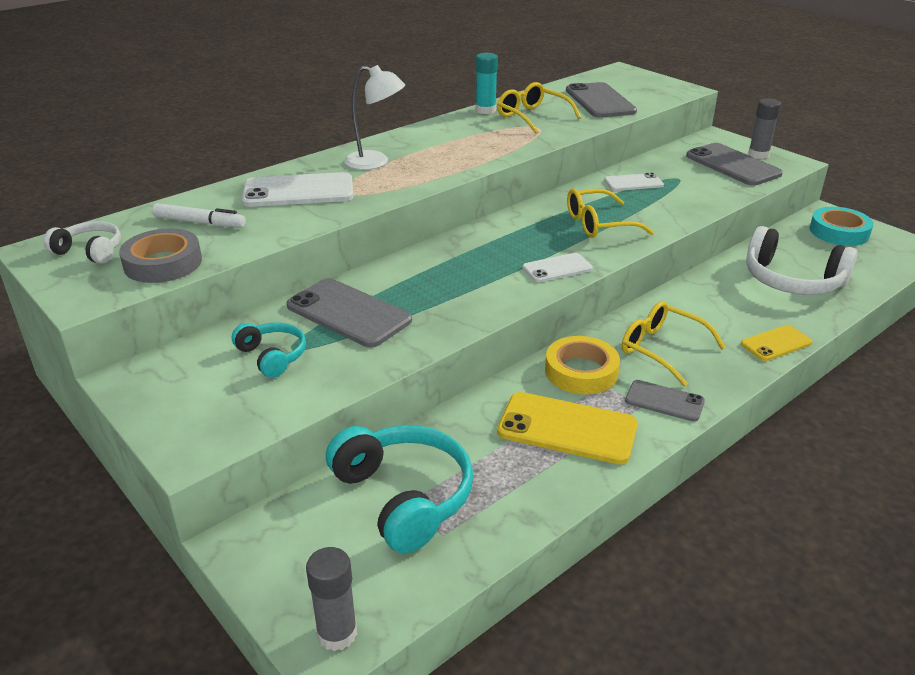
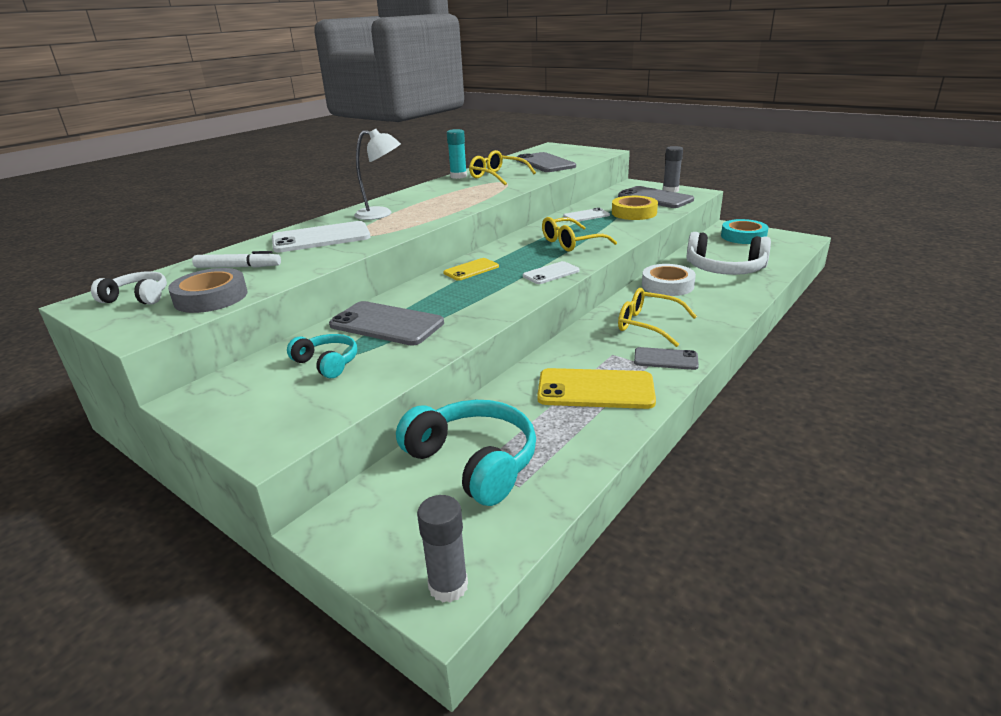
camera: 10 degrees left, 5 degrees down
yellow tape [545,336,620,394] -> yellow tape moved to [612,196,658,220]
yellow phone [741,325,813,361] -> yellow phone moved to [443,258,499,281]
none -> white tape [642,264,696,296]

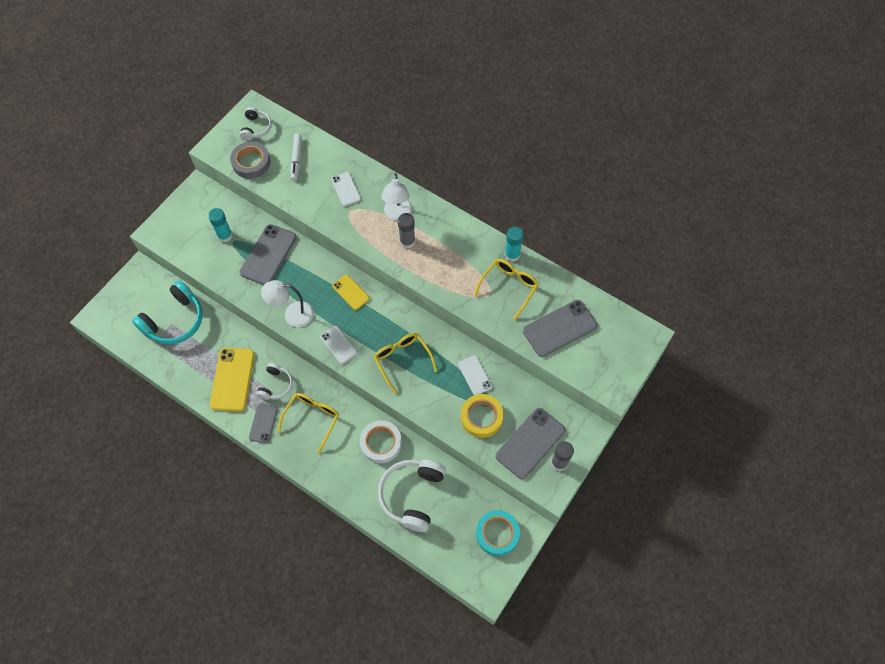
camera: 85 degrees right, 35 degrees up
white phone [272,221,371,252] -> white phone [331,172,361,206], size x0.58
turquoise headphones [287,334,357,378] -> turquoise glue stick [208,208,232,242]
grey glue stick [417,495,468,603] -> grey glue stick moved to [398,213,415,248]
none -> white headphones [256,363,293,400]
none -> white lamp [261,280,314,327]

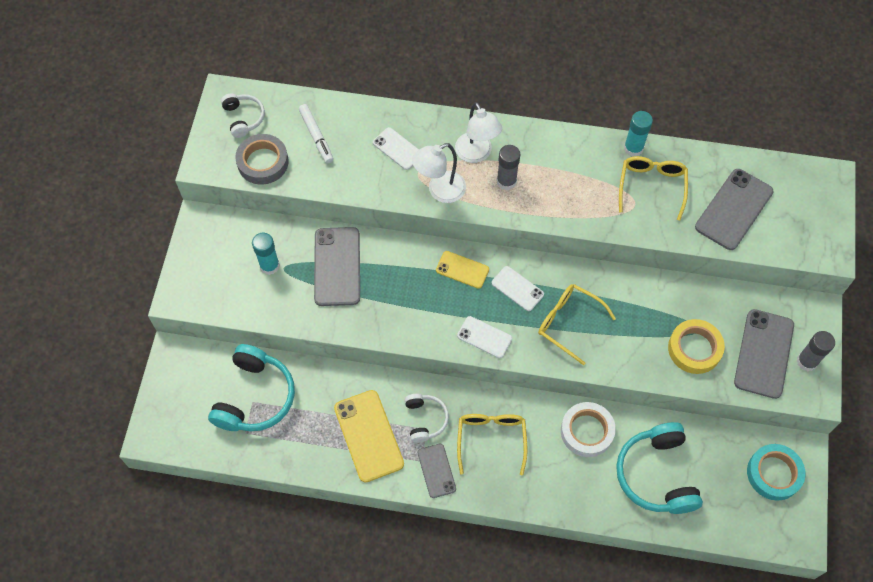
camera: 25 degrees left, 0 degrees up
white lamp [261,280,314,327] -> white lamp moved to [412,143,466,203]
white headphones [378,460,446,532] -> turquoise headphones [616,422,703,514]
white phone [458,355,493,395] -> white phone moved to [492,266,544,311]

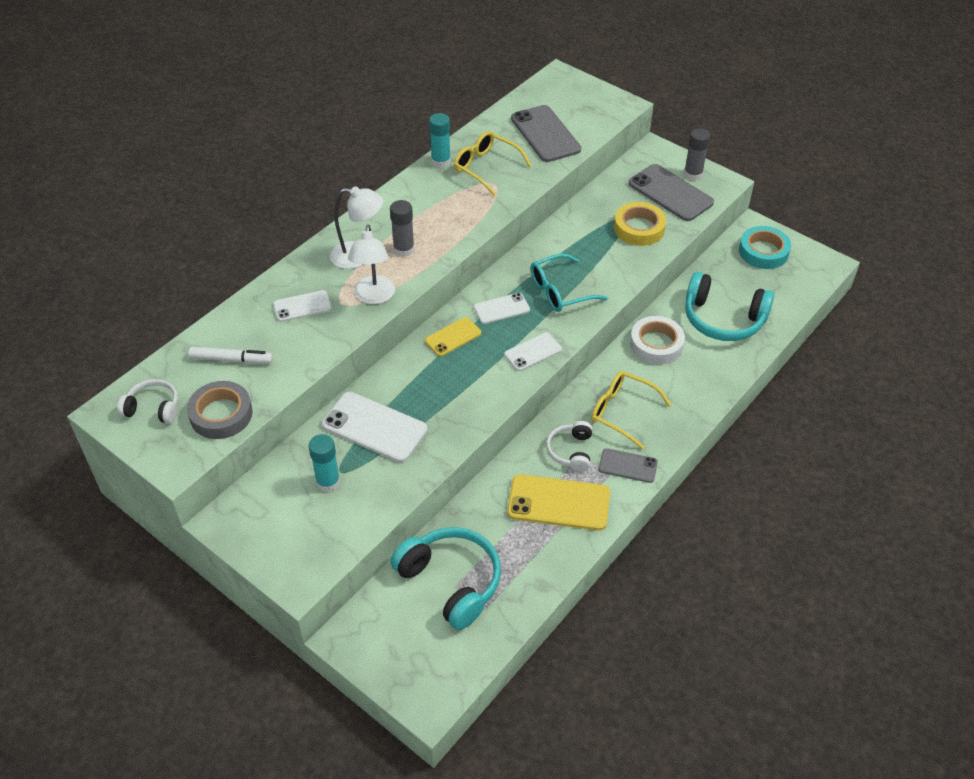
camera: 60 degrees left, 15 degrees down
grey phone [314,227,360,306] -> white phone [322,392,428,462]
white headphones [405,394,449,443] -> white headphones turned 105 degrees counterclockwise [546,421,592,472]
yellow glasses [538,284,616,365] -> turquoise glasses [531,253,608,312]

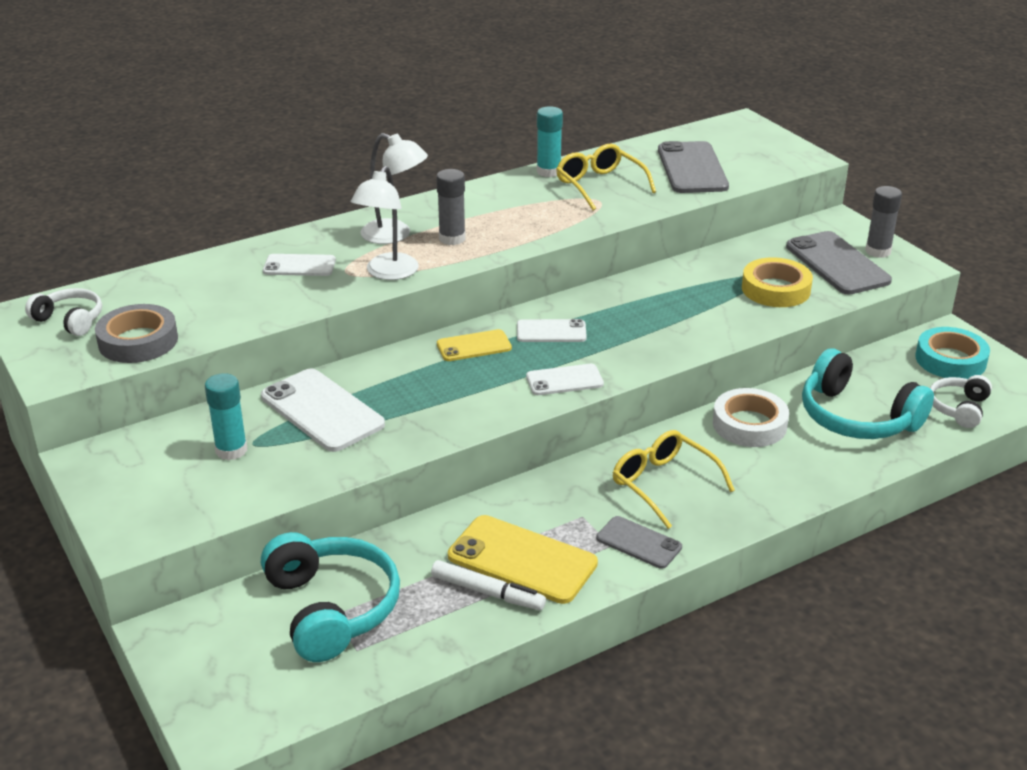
camera: 20 degrees right, 15 degrees down
white marker [188,347,273,363] -> white marker moved to [431,560,546,610]
turquoise glasses [531,253,608,312] -> none
white headphones [546,421,592,472] -> white headphones moved to [930,375,992,428]

